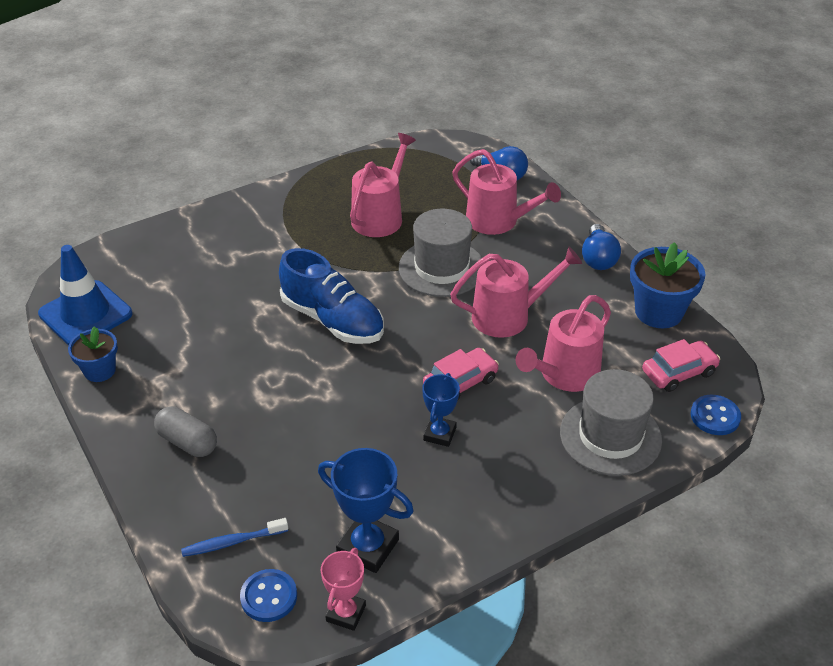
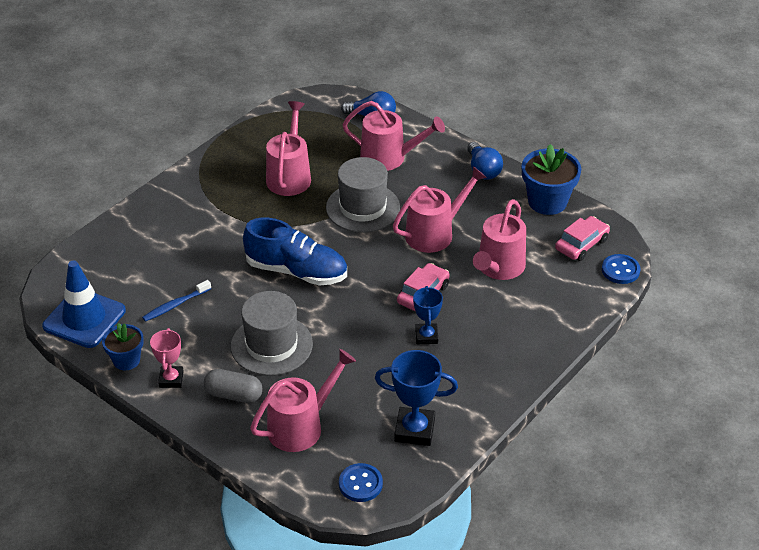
camera: 20 degrees left, 0 degrees up
blue toothbrush [181,518,288,557] -> blue toothbrush moved to [142,280,211,322]
pink trophy [321,548,366,631] -> pink trophy moved to [150,328,184,388]
grey hat [560,369,662,476] -> grey hat moved to [231,291,313,376]
none -> pink watering can [250,349,356,452]

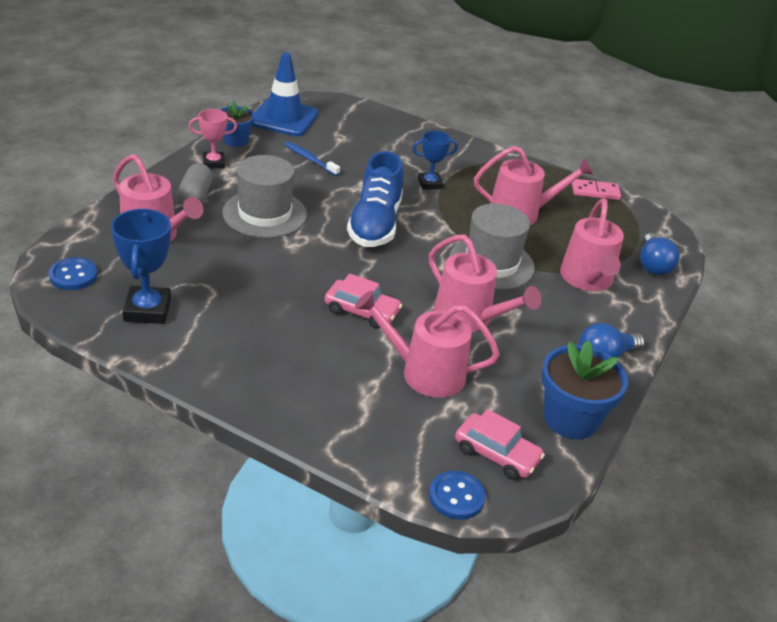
camera: 75 degrees right, 5 degrees down
blue trophy [413,286,443,344] -> blue trophy moved to [412,131,458,190]
none -> pink domino [572,179,621,200]

